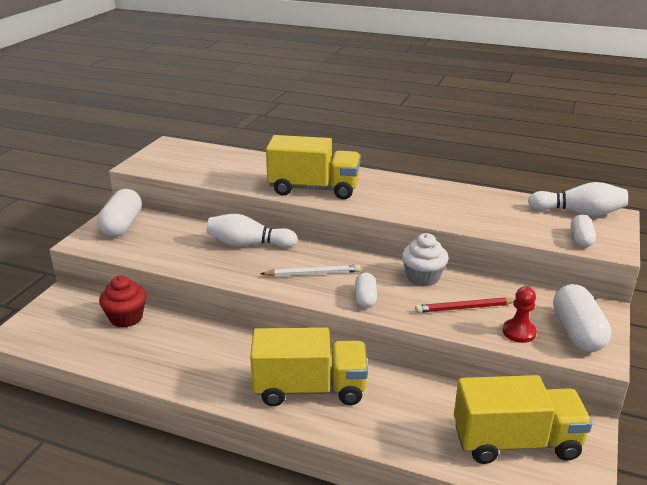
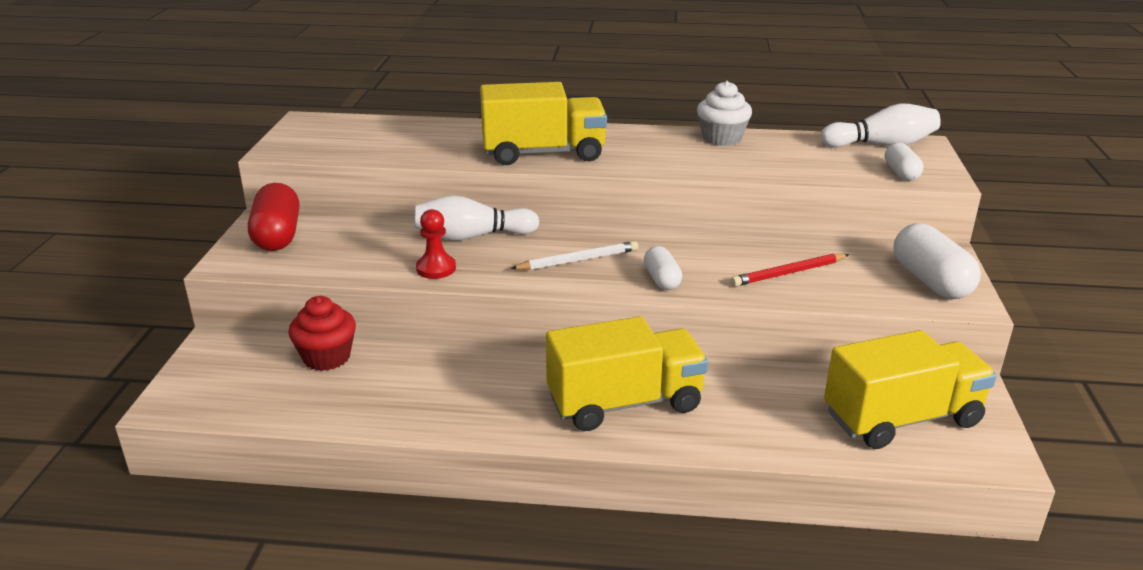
camera: 15 degrees left, 0 degrees up
white capsule [97,189,142,237] -> red capsule [248,183,299,251]
white cupcake [402,233,449,287] -> white cupcake moved to [697,81,752,146]
red pawn [503,287,537,343] -> red pawn moved to [416,209,456,279]

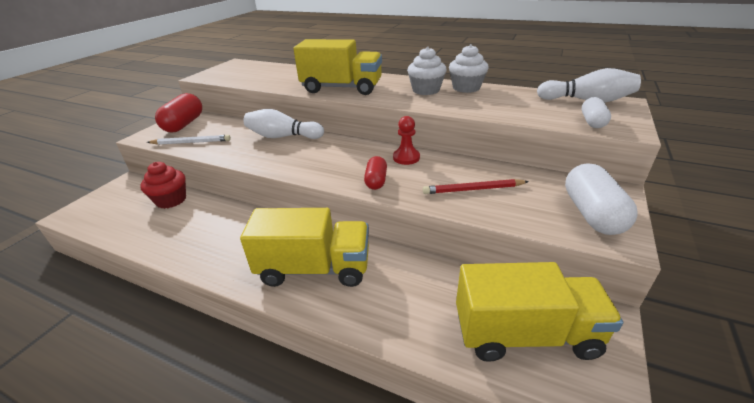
camera: 20 degrees right, 5 degrees up
red pawn [416,209,456,279] -> red pawn moved to [393,116,420,165]
white pencil [510,241,638,270] -> white pencil moved to [147,135,231,145]
white capsule [644,246,682,290] -> red capsule [364,156,387,190]
none -> white cupcake [407,47,447,95]

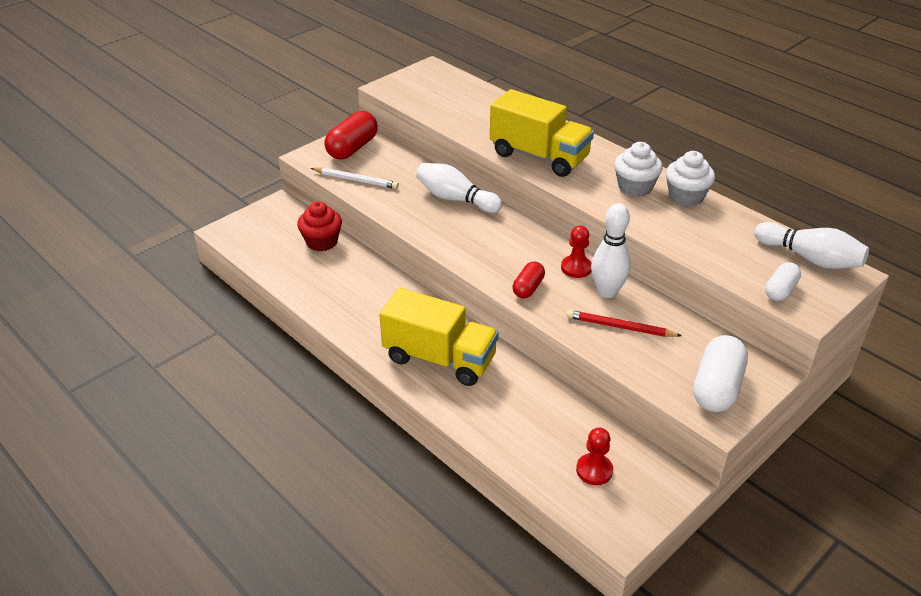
camera: 20 degrees right, 5 degrees up
yellow truck [456,262,623,362] -> red pawn [576,427,613,485]
none -> white bowling pin [591,203,631,298]

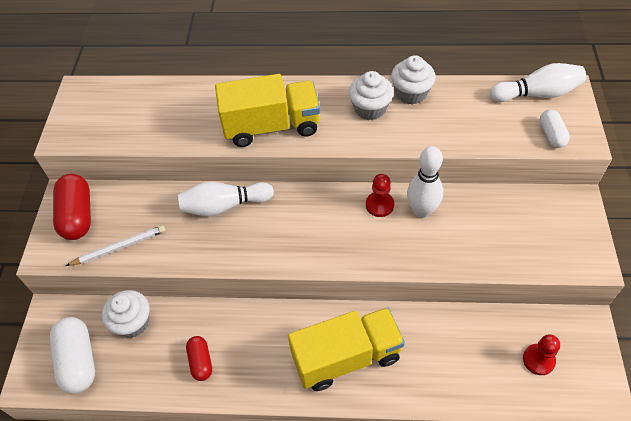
camera: 40 degrees left, 15 degrees up
red cupcake [297,201,342,252] -> white cupcake [102,290,150,338]
red capsule [513,261,545,299] -> red capsule moved to [186,336,212,381]
red pencil [566,310,682,337] -> none
white capsule [693,335,748,412] -> white capsule moved to [50,317,95,394]

